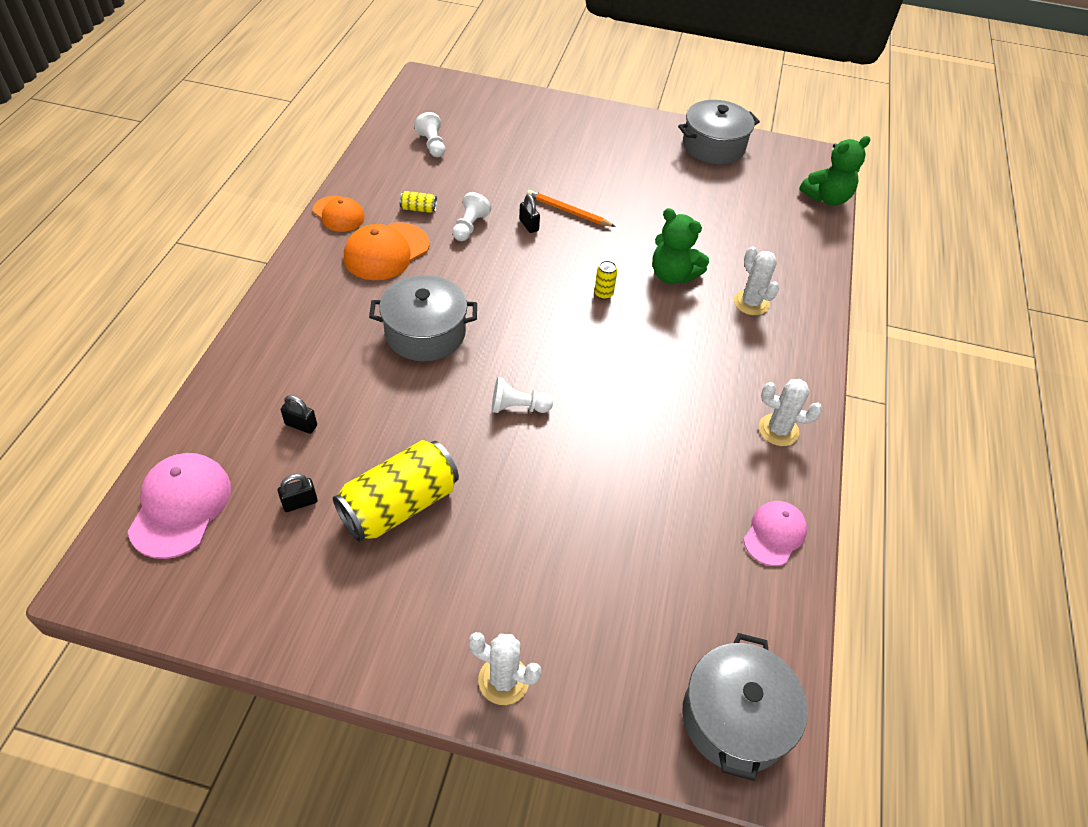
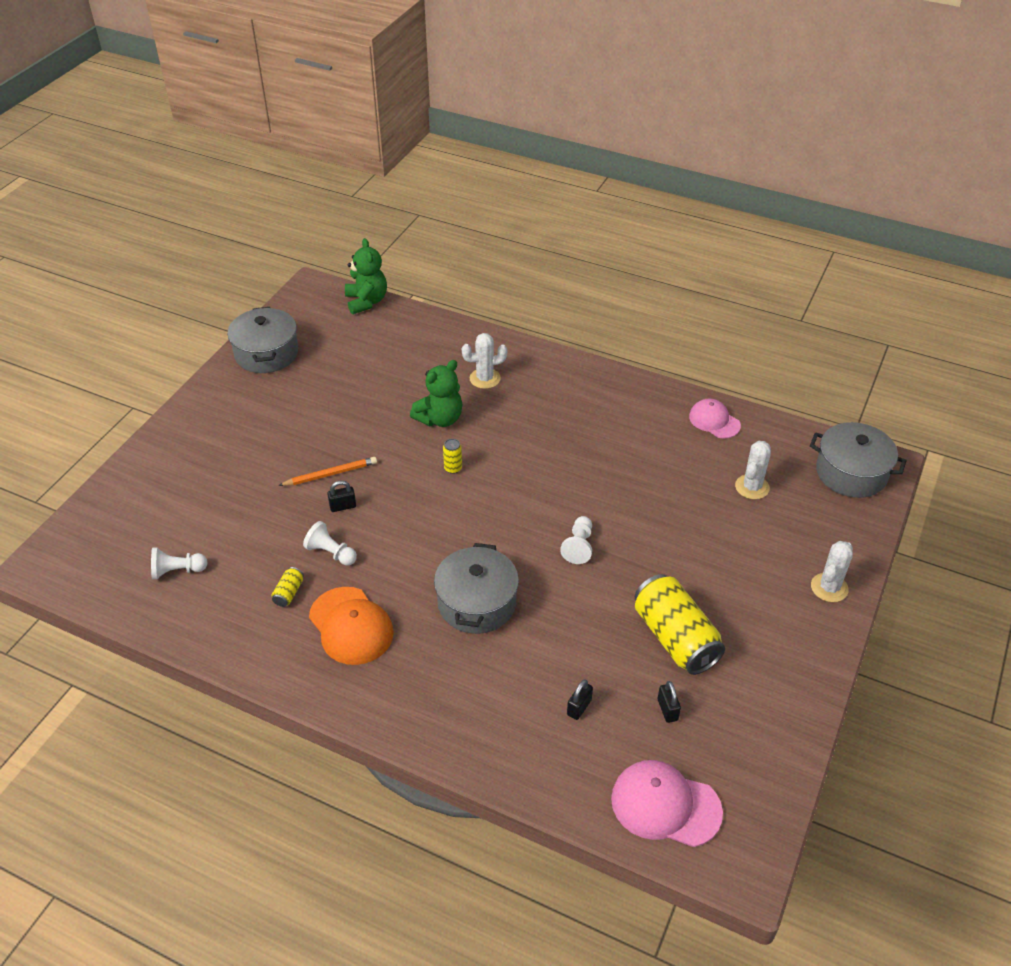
camera: 75 degrees left, 5 degrees down
orange cap [313,196,365,232] -> none
orange pencil [526,190,616,227] -> orange pencil turned 150 degrees counterclockwise [278,457,377,486]
white cactus [759,379,822,446] -> white cactus moved to [735,441,771,499]

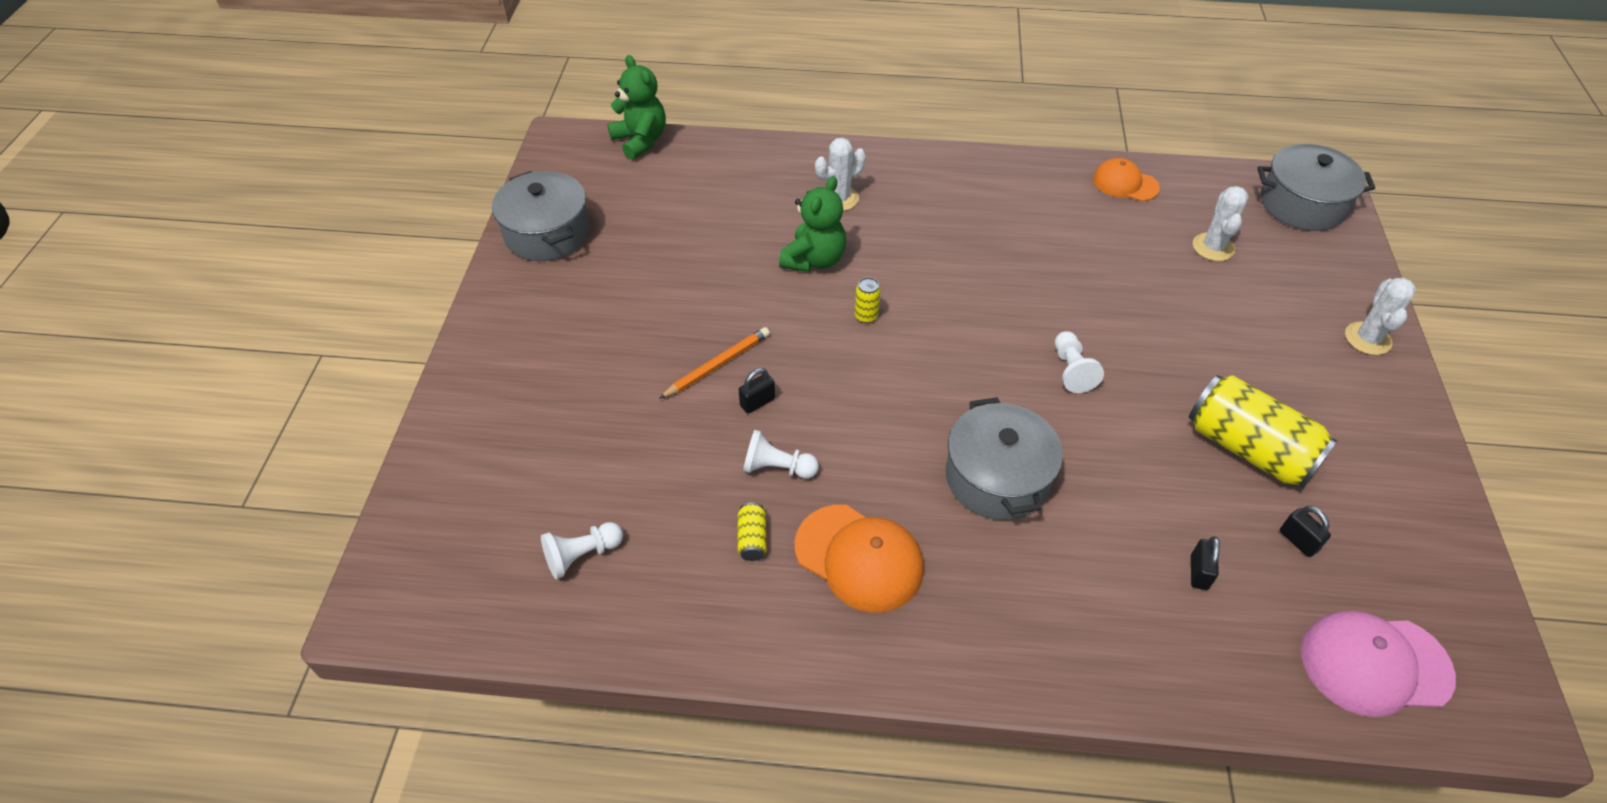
camera: 20 degrees left, 5 degrees up
pink cap [689,399,741,438] -> orange cap [1093,158,1160,201]

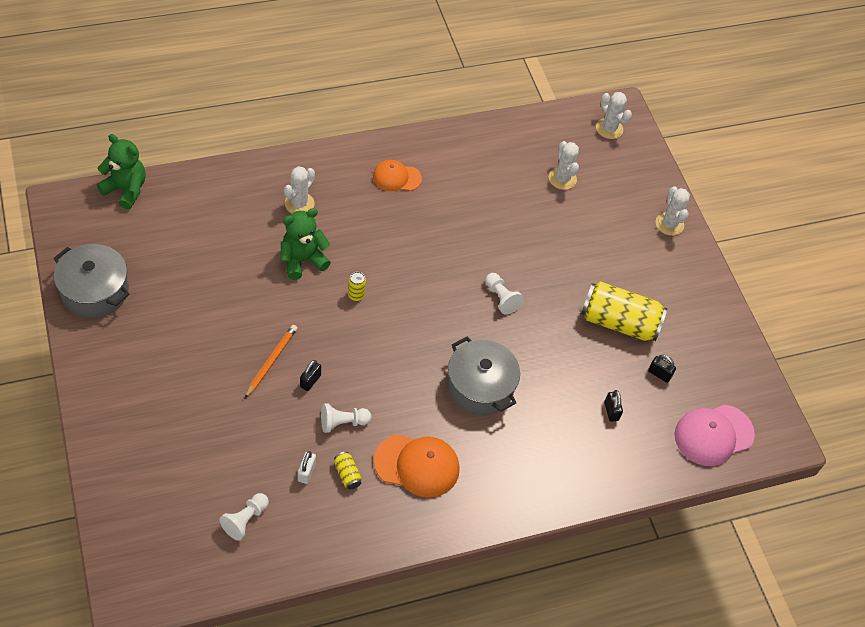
camera: 30 degrees left, 5 degrees up
green teddy bear [779,176,846,272] -> green teddy bear turned 120 degrees counterclockwise [280,208,331,280]
orange cap [1093,158,1160,201] -> orange cap moved to [373,160,422,191]
grey pot [1257,144,1375,231] -> white cactus [596,92,632,139]
none -> white padlock [298,451,316,484]

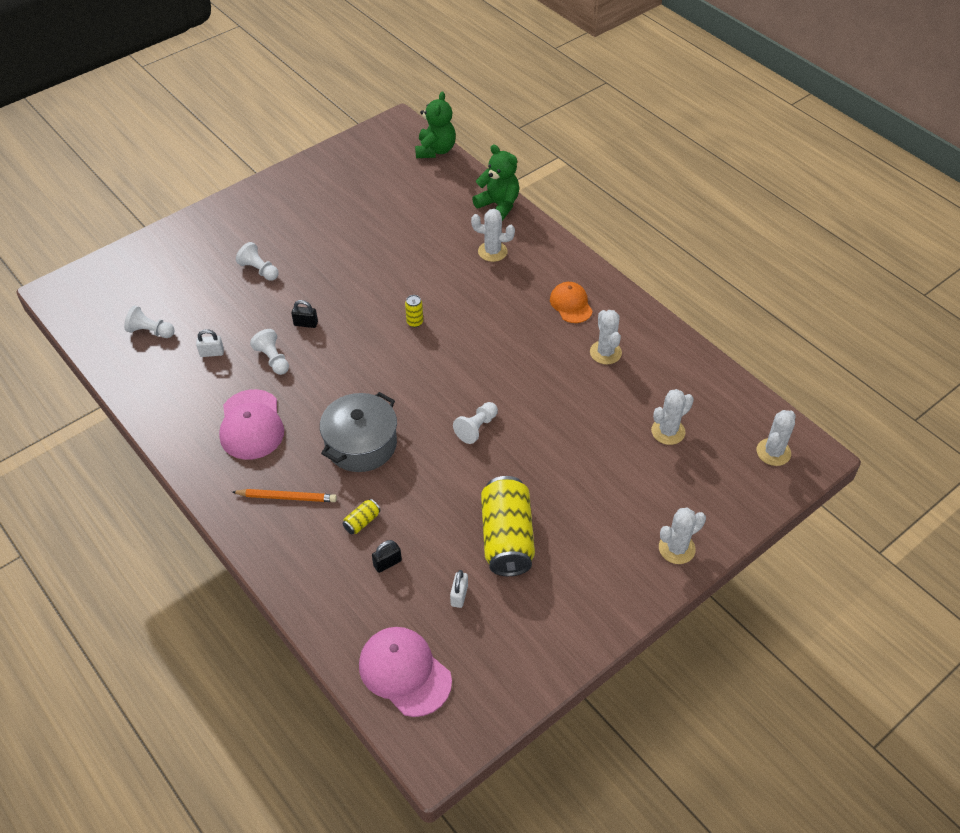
camera: 75 degrees right, 5 degrees down
grey pot [54,244,129,318] -> none
orange pencil [244,325,298,399] -> orange pencil moved to [232,489,337,502]
green teddy bear [280,208,331,280] -> green teddy bear moved to [472,145,519,221]
yellow can [334,452,362,489] -> yellow can moved to [342,499,381,534]
orange cap [374,434,460,498] -> pink cap [219,389,284,460]
black padlock [648,355,676,383] -> white padlock [450,570,468,608]
none -> white pawn [236,242,279,281]
none -> white cactus [590,310,622,365]

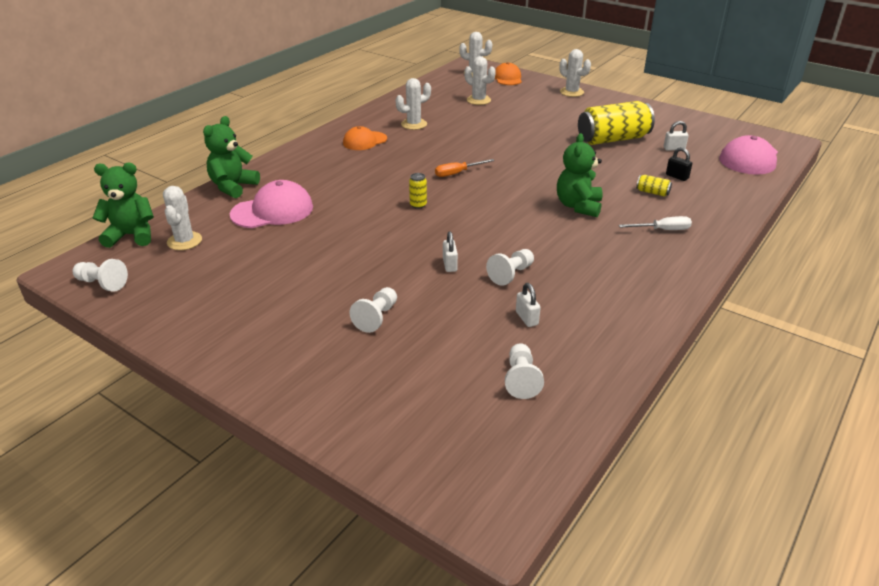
camera: 105 degrees left, 15 degrees down
pink cap [219,389,284,460] -> pink cap moved to [230,180,313,228]
orange pencil [232,489,337,502] -> white screwdriver [619,216,692,230]
black padlock [291,300,318,328] -> white padlock [443,231,458,272]
grey pot [320,392,397,472] -> green teddy bear [557,133,603,217]
white pawn [453,402,498,444] -> white pawn moved to [72,259,128,292]
white cactus [471,209,515,262] -> white cactus moved to [163,186,202,250]
none -> orange screwdriver [435,159,494,177]
none -> orange cap [495,62,522,85]

